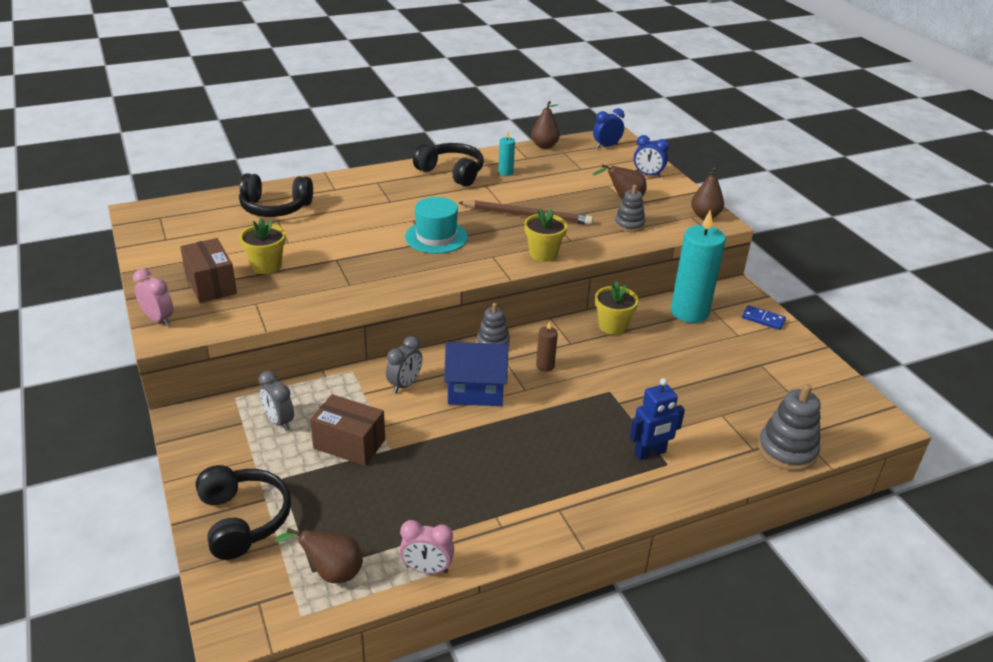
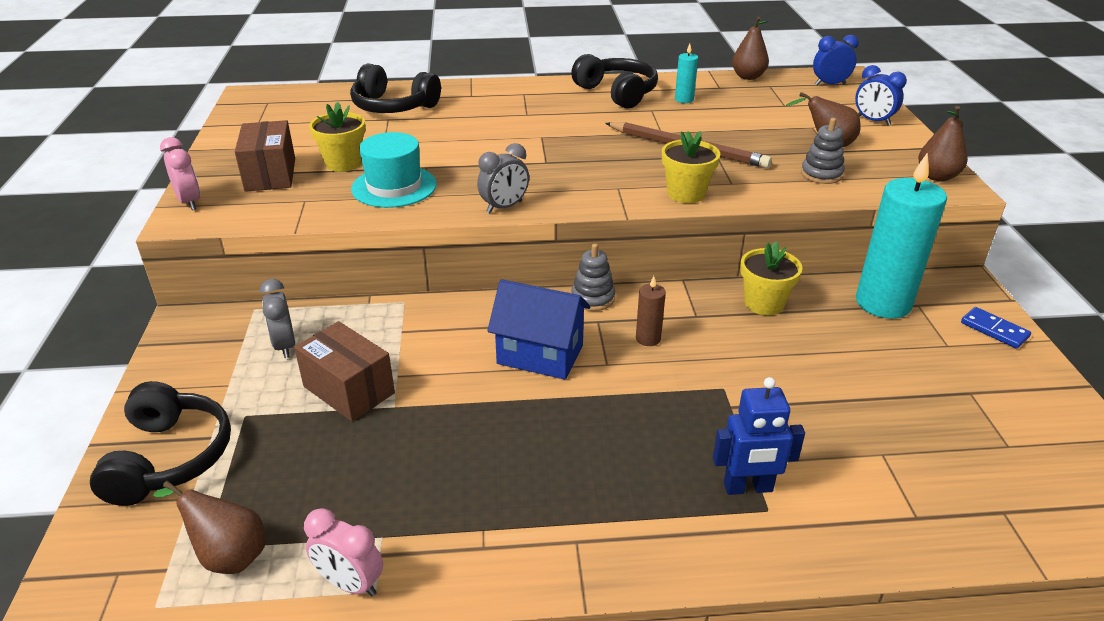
camera: 20 degrees right, 0 degrees up
grey clock [386,336,422,393] -> grey clock moved to [477,143,529,213]
turquoise hat [405,197,468,254] -> turquoise hat moved to [351,132,437,208]
grey stacking toy [758,384,820,471] -> none

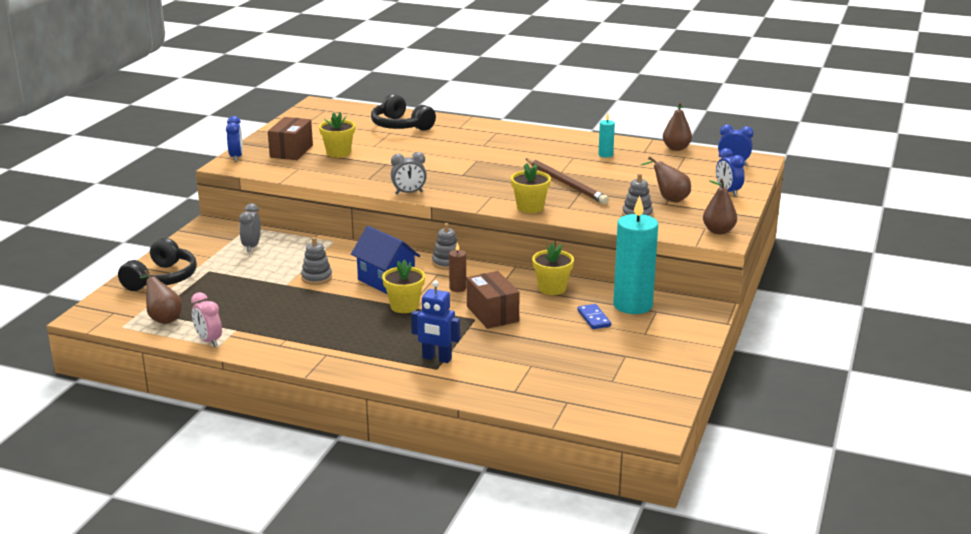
camera: 25 degrees right, 10 degrees down
pink clock [160,137,200,210] -> blue clock [226,116,243,162]
brown box [294,321,395,421] -> brown box moved to [467,271,520,329]
turquoise hat [351,132,437,208] -> none
black headphones [571,54,658,109] -> none
blue domino [961,307,1031,349] -> blue domino moved to [577,304,611,329]
none -> grey stacking toy [301,237,332,285]
none -> yellow flower pot [382,259,425,313]

